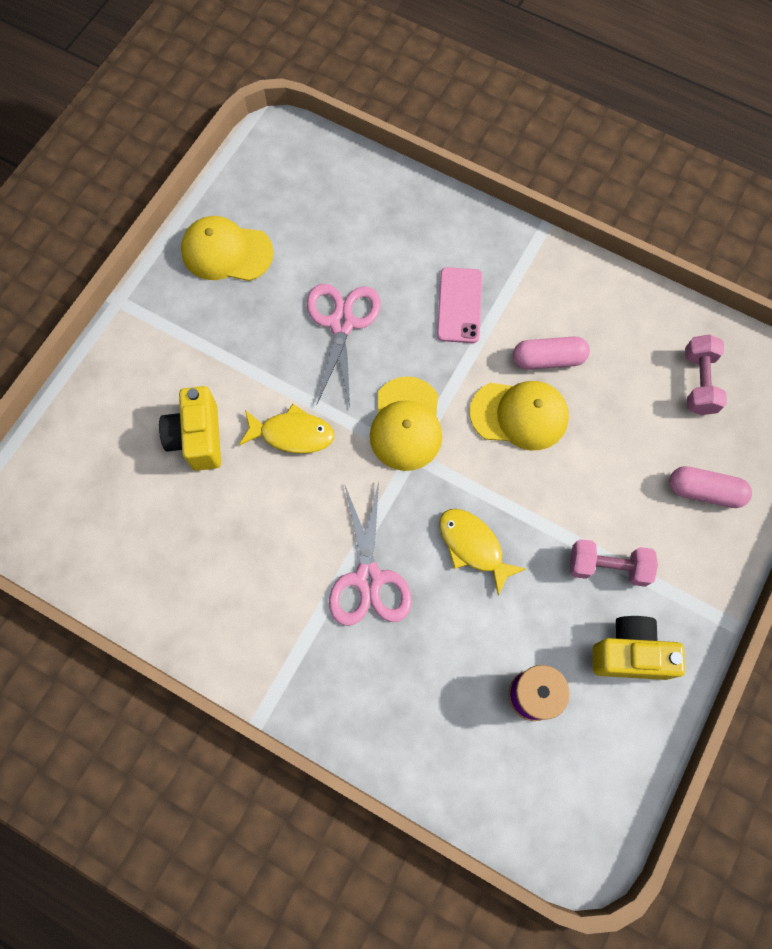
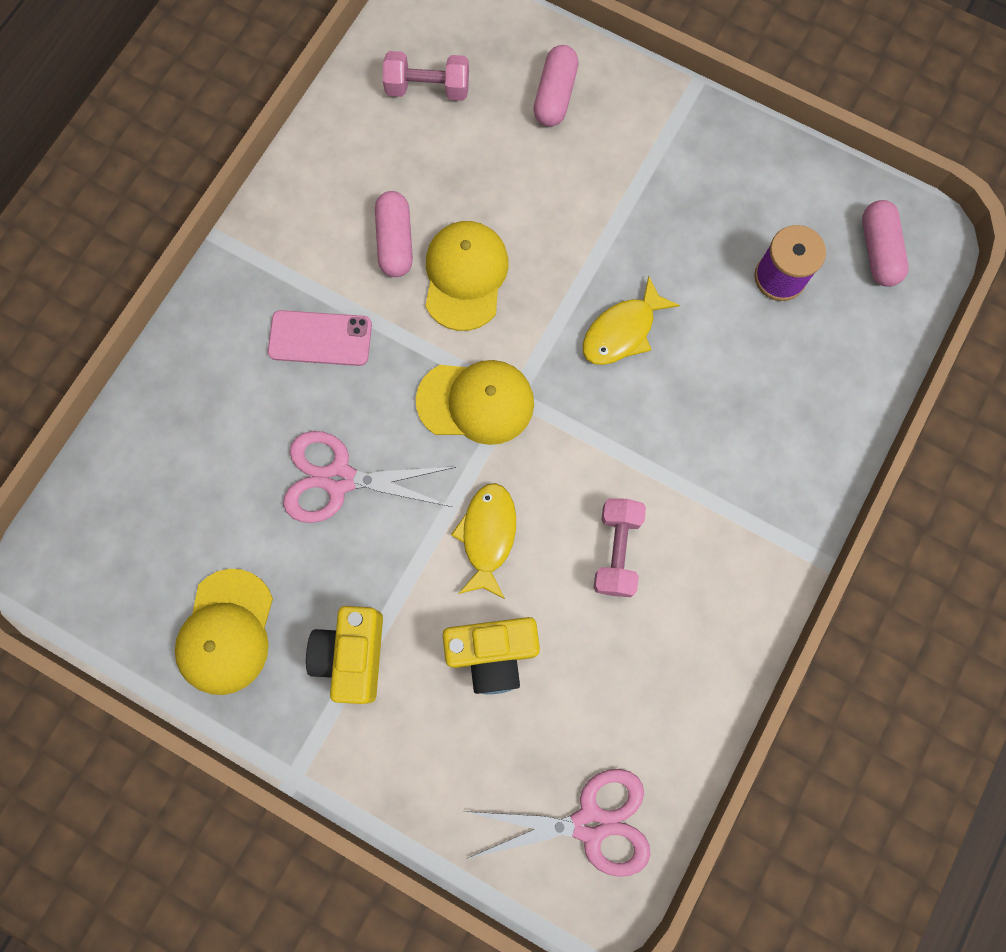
camera: 90 degrees left, 5 degrees up
pink scissors [329,481,412,626] -> pink scissors moved to [464,769,650,877]
pink dumbbell [570,539,658,587] -> pink dumbbell moved to [594,498,646,597]
yellow camera [593,616,685,680] -> yellow camera moved to [306,606,383,704]
none -> pink capsule [862,200,909,287]

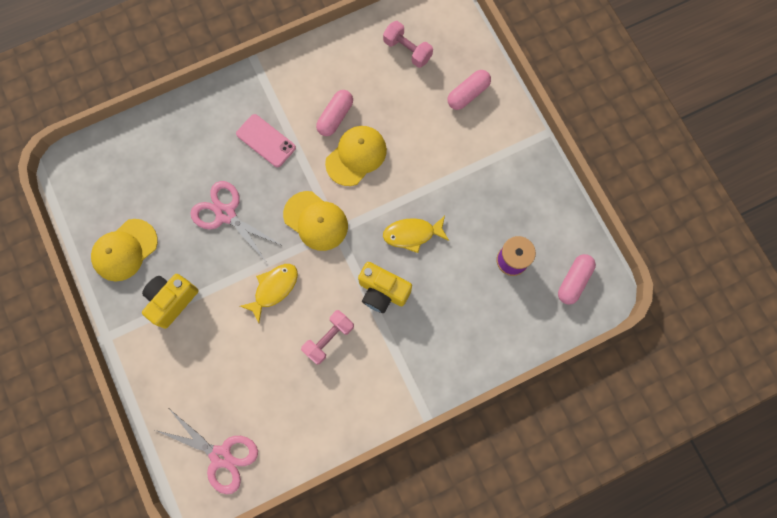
camera: 35 degrees right, 0 degrees up
yellow camera [442,617,540,694] -> yellow camera moved to [358,262,412,313]

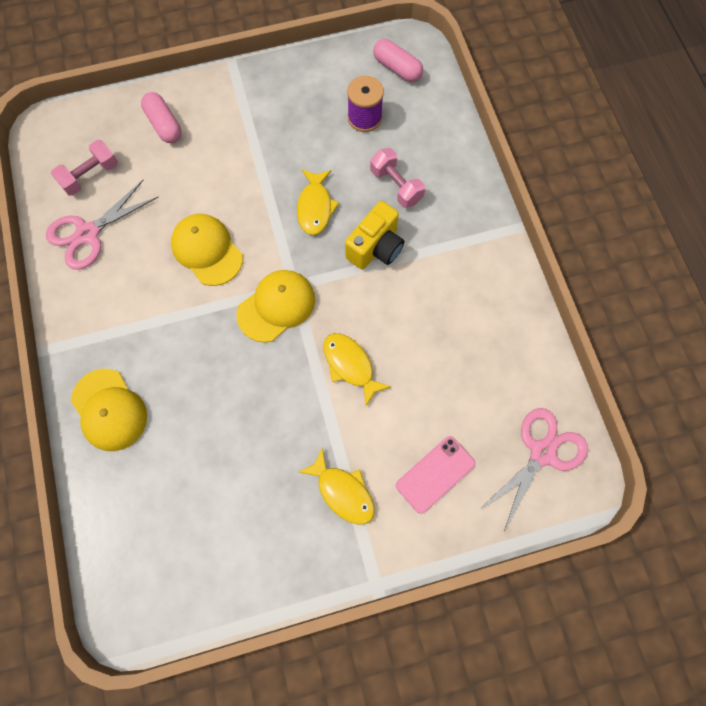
camera: 80 degrees left, 5 degrees down
yellow cap [91,219,158,281] -> yellow cap moved to [71,369,147,451]
yellow camera [142,274,198,329] -> yellow fish [299,449,375,525]
pink scissors [190,181,283,263] -> pink scissors moved to [46,180,158,270]
pink phone [236,114,296,167] -> pink phone moved to [396,436,476,514]
pink dumbbell [301,310,354,365] -> pink dumbbell moved to [370,148,425,208]
pink capsule [316,90,353,136] -> none

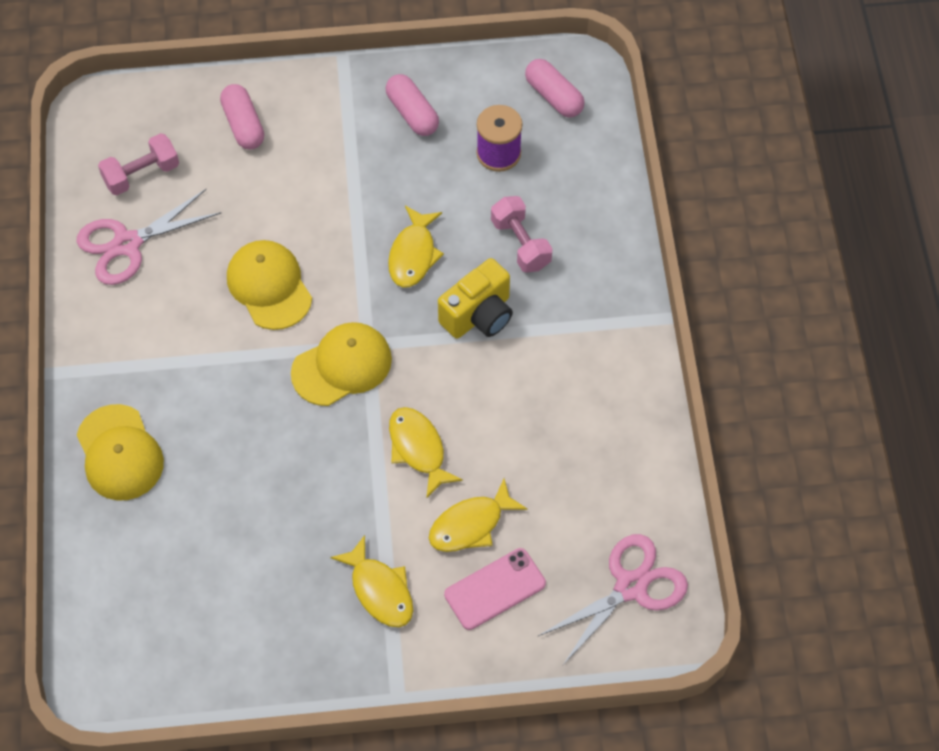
camera: 10 degrees right, 10 degrees down
none -> pink capsule [386,74,439,136]
none -> yellow fish [428,479,527,552]

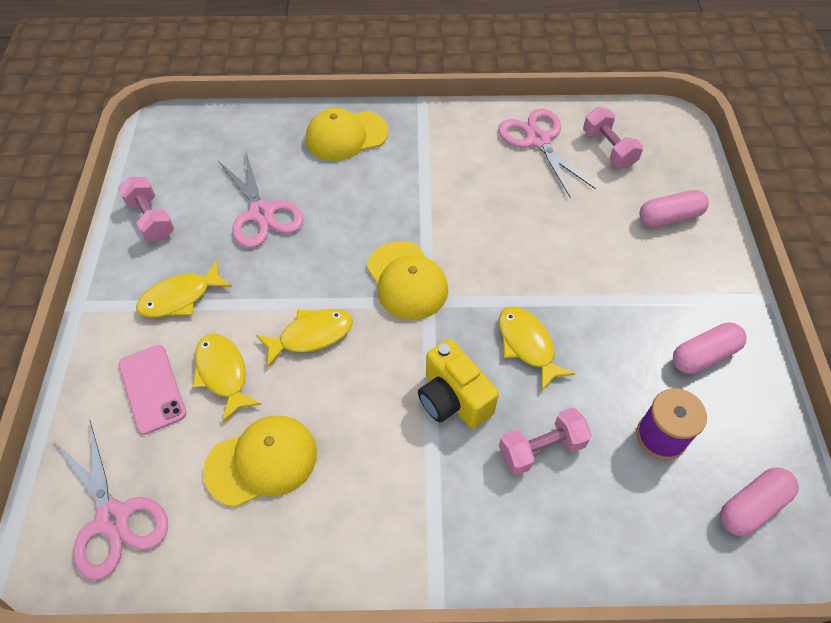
camera: 95 degrees right, 5 degrees down
yellow cap [227,240,312,330] -> yellow cap moved to [203,416,317,507]
yellow fish [388,206,444,288] -> yellow fish turned 45 degrees clockwise [499,307,575,392]
none -> pink dumbbell [118,177,175,242]
none -> pink scissors [218,153,304,248]

